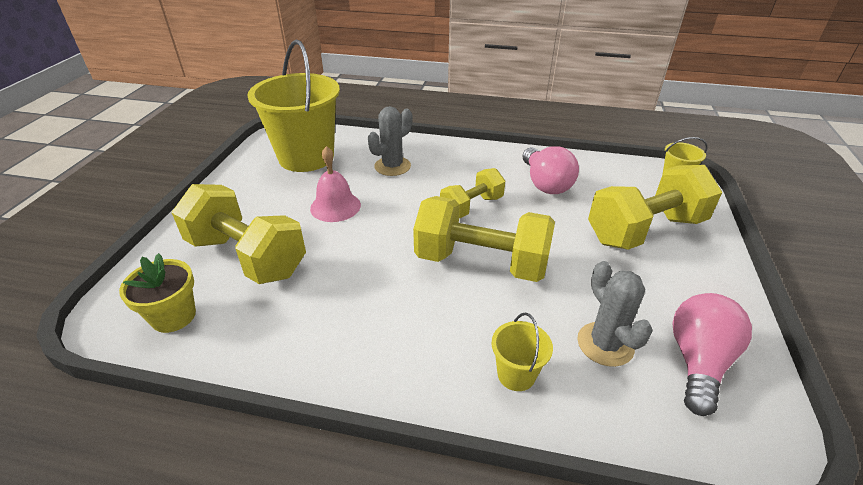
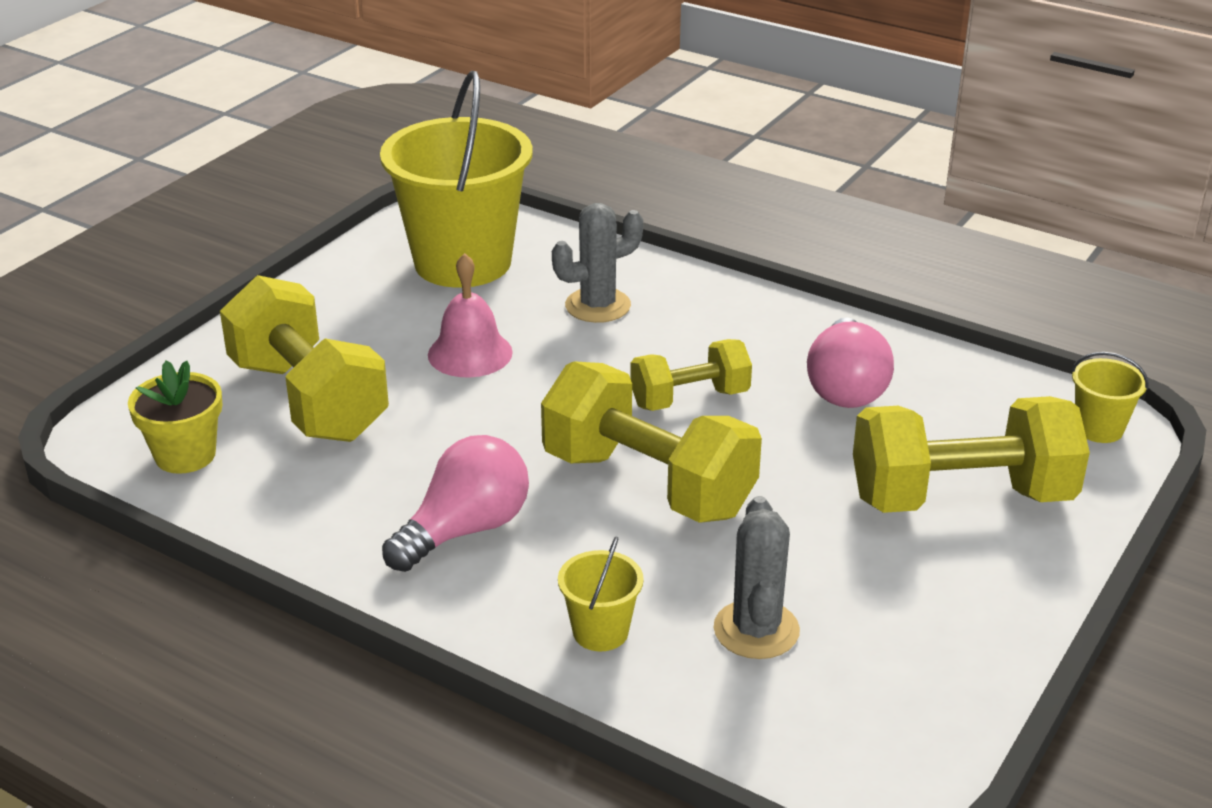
camera: 20 degrees right, 5 degrees down
pink light bulb [672,293,752,416] -> pink light bulb moved to [382,435,529,572]

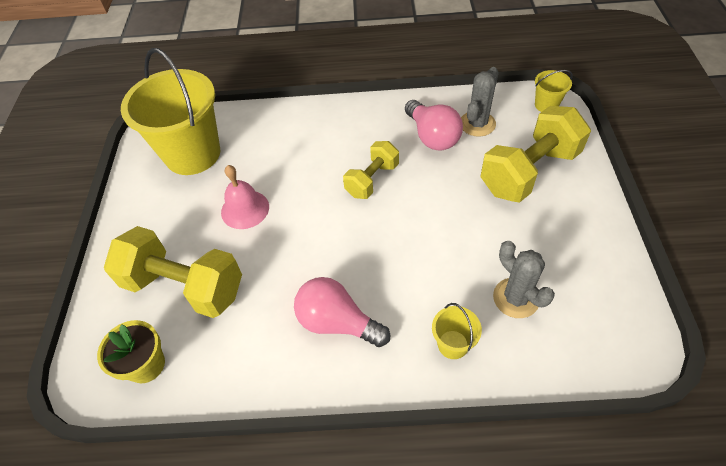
camera: 30 degrees left, 20 degrees up
pink light bulb [382,435,529,572] -> pink light bulb turned 75 degrees counterclockwise [294,277,390,347]
yellow dumbbell [541,361,762,523] -> none
grey cactus [552,203,643,323] -> grey cactus moved to [461,67,499,137]

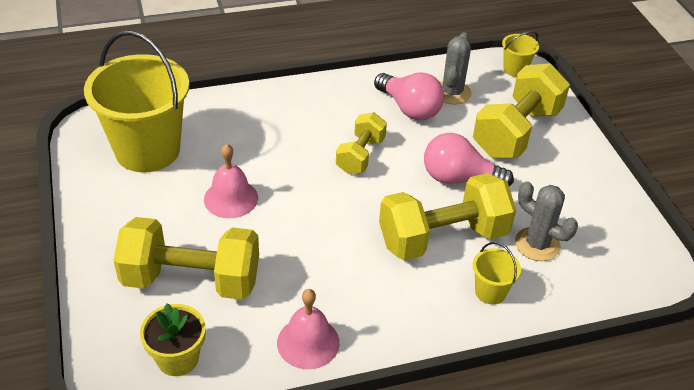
camera: 20 degrees left, 10 degrees down
pink light bulb [294,277,390,347] -> pink light bulb moved to [424,133,514,186]
none -> pink bell [277,289,340,369]
none -> yellow dumbbell [379,173,516,260]

